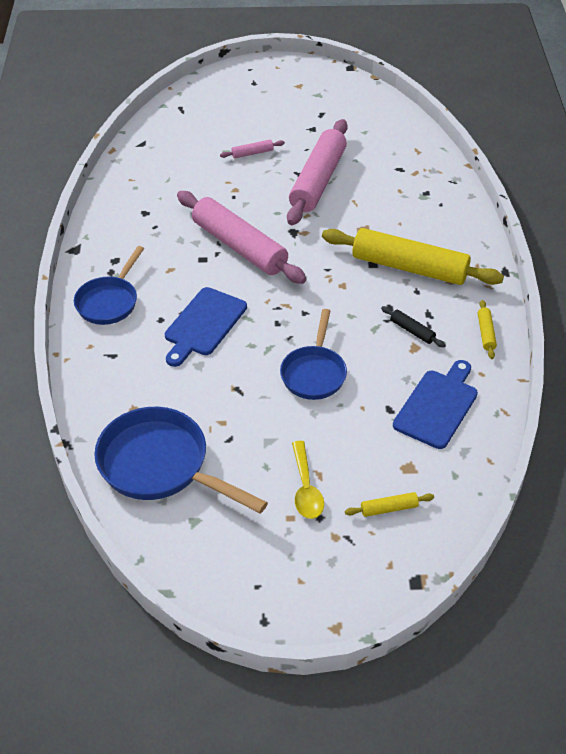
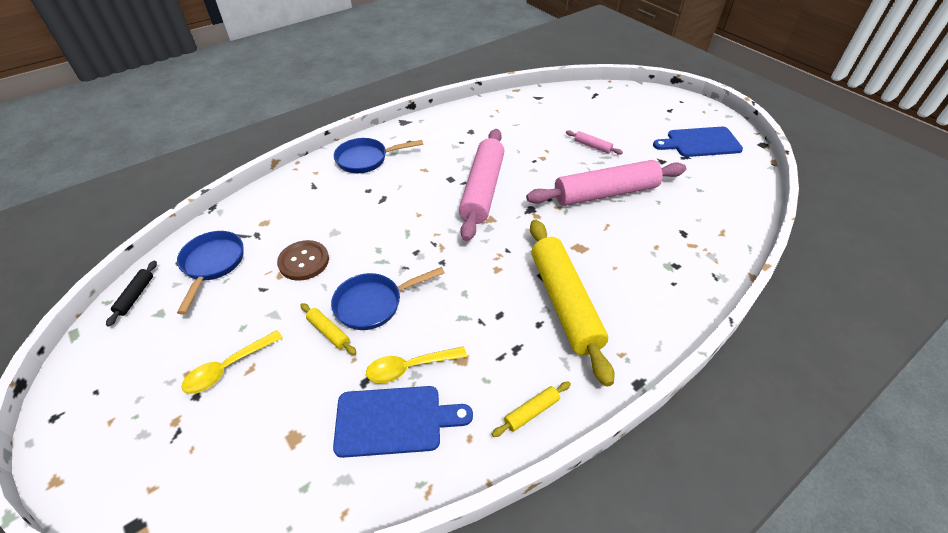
camera: 55 degrees right, 0 degrees up
blue pan [94,407,268,514] -> blue pan [177,231,243,314], size x0.65
blue cutting board [165,287,247,367] -> blue cutting board moved to [653,127,743,157]
yellow rolling pin [345,492,434,517] -> yellow rolling pin moved to [300,303,356,355]
black rolling pin [381,306,446,348] -> black rolling pin moved to [106,261,157,327]
none -> brown button [277,240,329,281]
none -> yellow spoon [366,346,467,383]

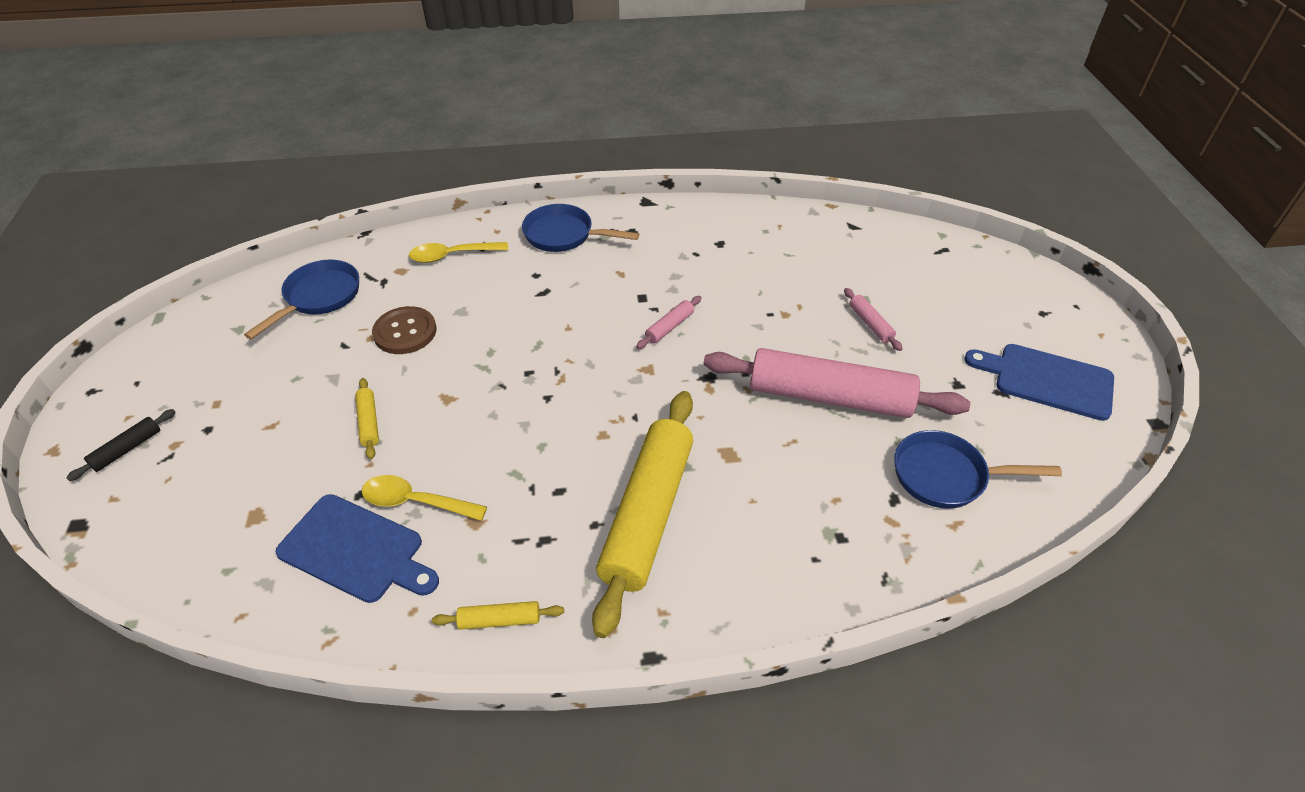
camera: 30 degrees right, 0 degrees up
black rolling pin [106,261,157,327] -> black rolling pin moved to [67,409,176,481]
yellow spoon [181,330,283,394] -> yellow spoon moved to [409,242,508,263]
blue pan [331,267,445,330] -> blue pan moved to [894,430,1062,508]
pink rolling pin [459,129,504,241] -> pink rolling pin [636,296,702,349], size x0.40

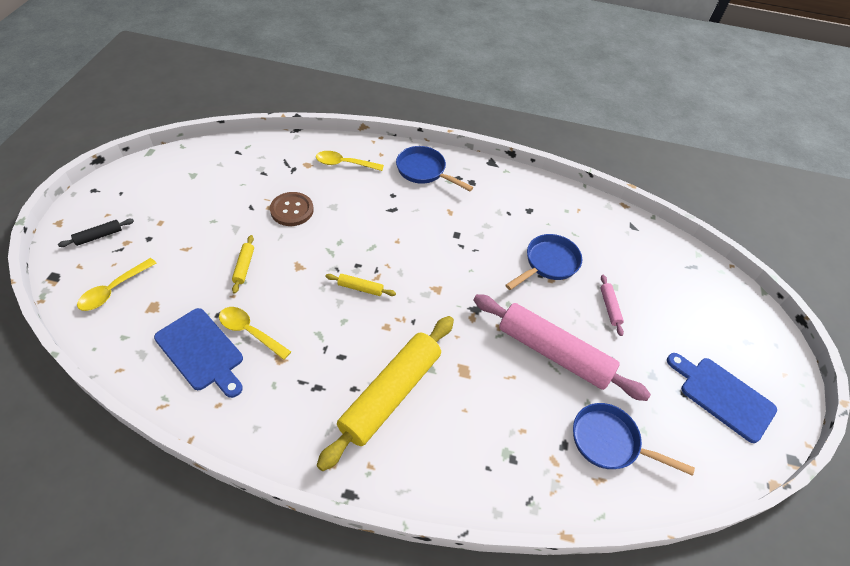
camera: 15 degrees right, 5 degrees up
blue pan [244,260,359,339] -> blue pan moved to [506,234,582,290]
yellow rolling pin [432,601,564,630] -> yellow rolling pin moved to [325,274,396,296]
pink rolling pin [636,296,702,349] -> none
none -> yellow spoon [77,258,156,311]

